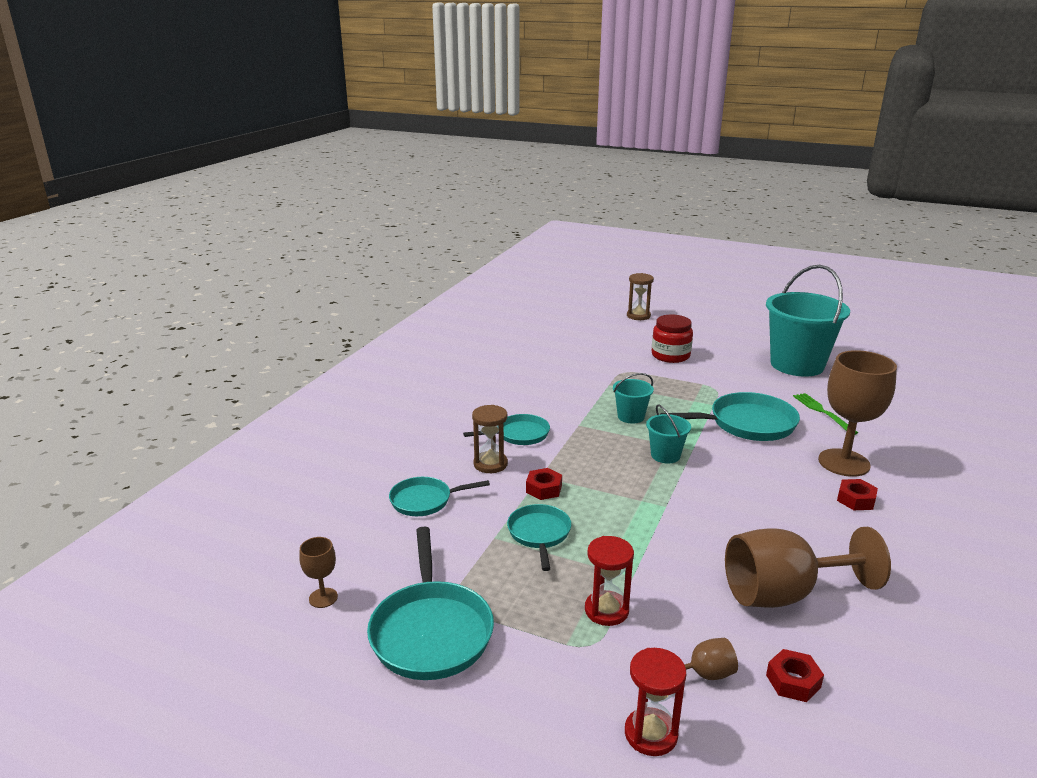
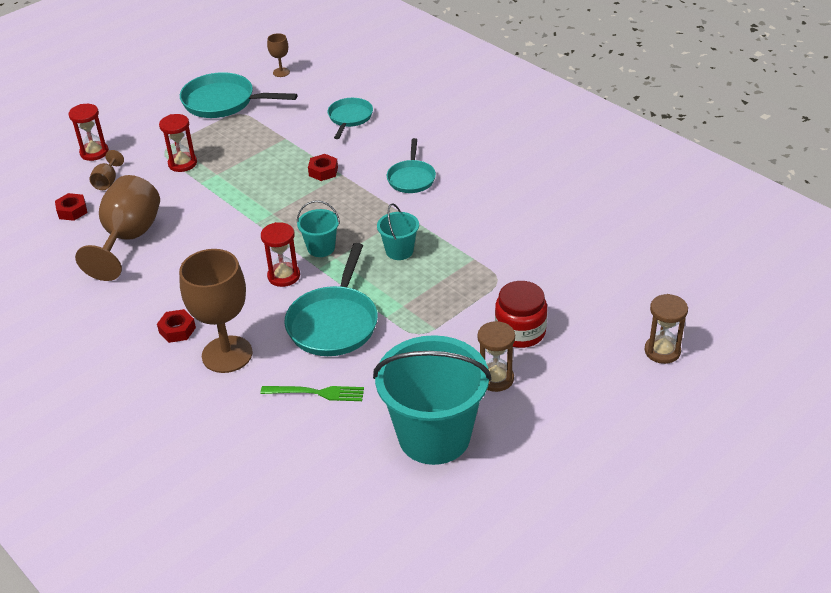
camera: 115 degrees right, 15 degrees up
brown hourglass [472,405,508,473] -> brown hourglass moved to [478,321,515,392]
turquoise pan [507,504,571,571] -> none
none -> red hourglass [261,222,300,287]

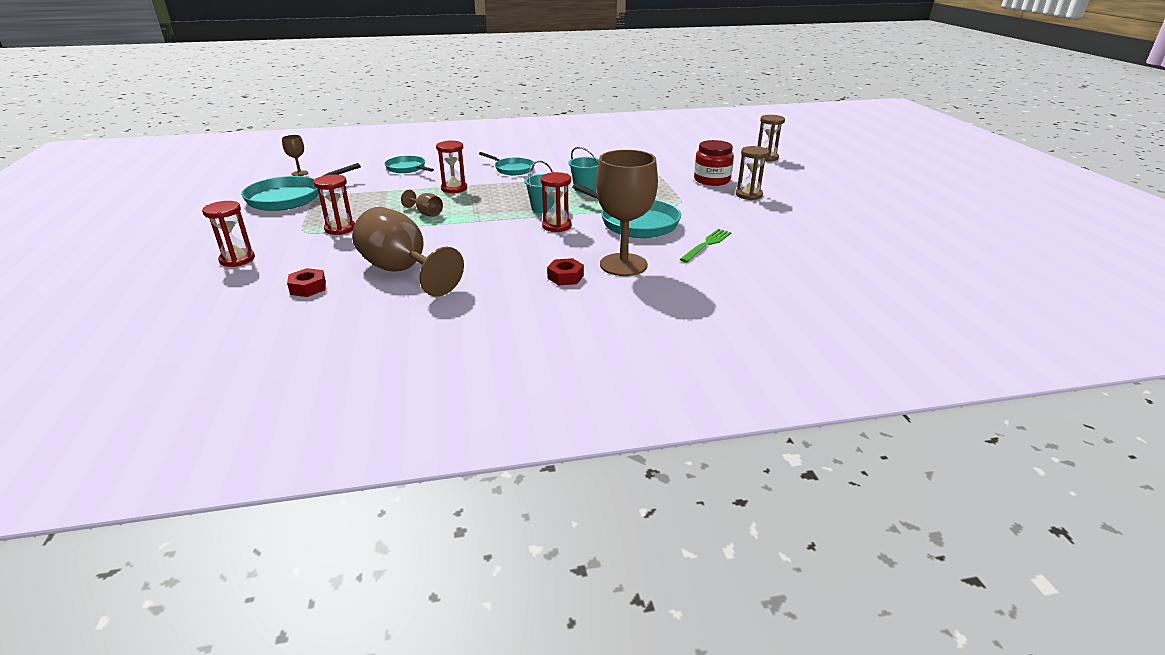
camera: 60 degrees left, 10 degrees down
brown goblet [90,150,124,190] -> brown goblet moved to [401,190,443,216]
red nut [308,154,338,181] -> red hourglass [436,140,467,193]
turquoise bucket [373,335,492,465] -> none

